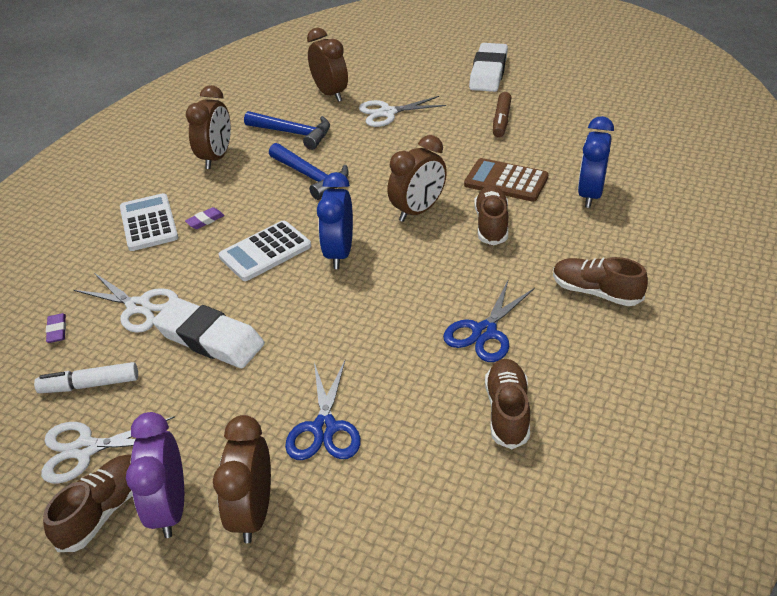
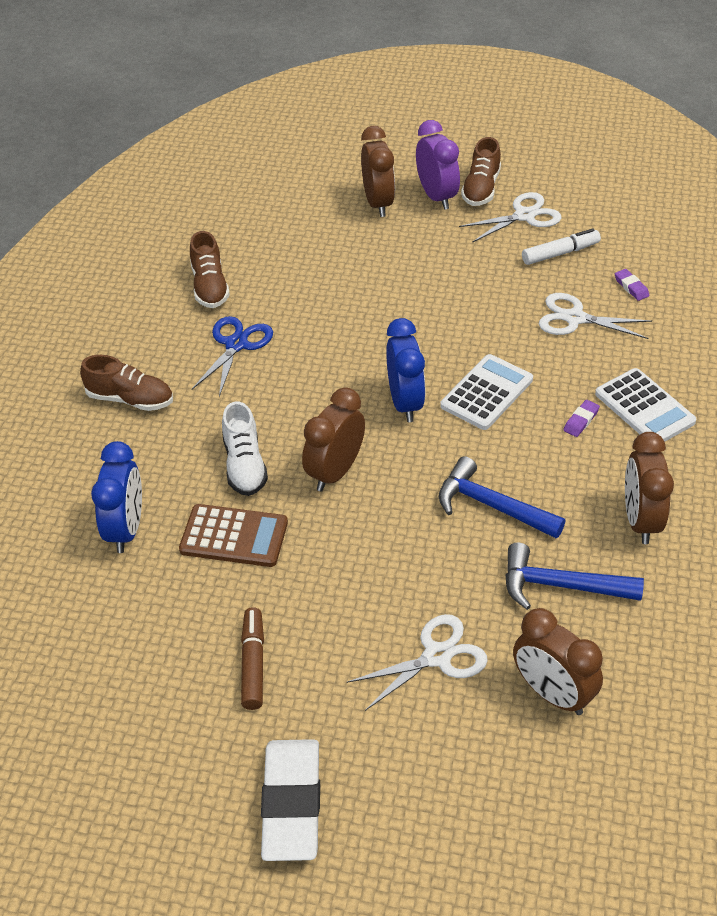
camera: 165 degrees right, 5 degrees up
white eraser [152,298,265,368] -> none
blue scissors [285,361,361,460] -> none
brown shoe [474,186,508,245] -> white shoe [222,402,268,496]

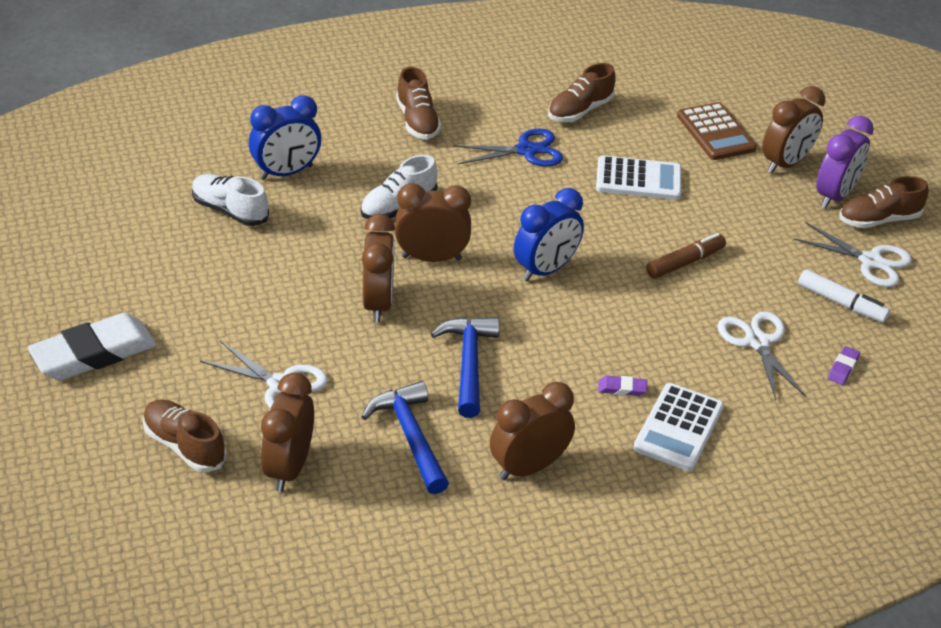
camera: 55 degrees right, 5 degrees down
brown calculator [179,504,288,567] -> brown calculator moved to [677,102,757,160]
brown marker [241,607,264,710] -> brown marker moved to [646,233,726,279]
white calculator [440,354,533,430] -> white calculator moved to [596,155,682,200]
none -> brown shoe [143,400,227,472]
none -> white shoe [192,174,269,226]
none -> brown clock [362,214,395,322]

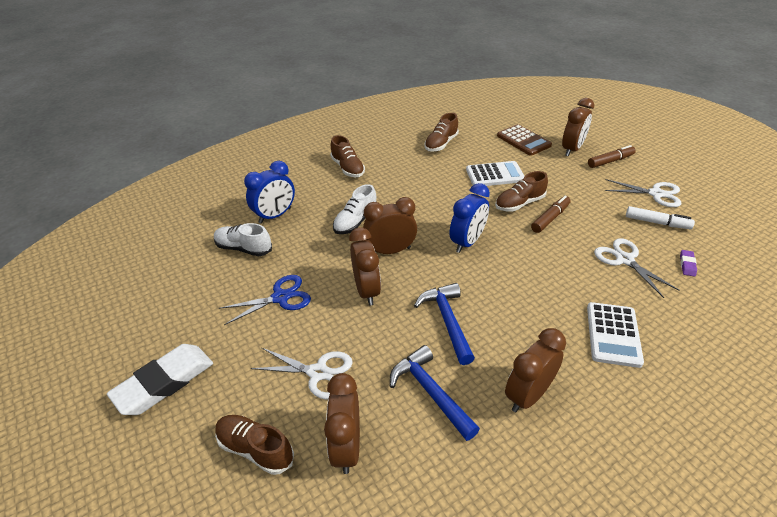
camera: 10 degrees left, 0 degrees up
blue scissors [453,129,563,166] -> blue scissors moved to [219,275,311,325]
purple eraser [598,376,647,396] -> none
purple clock [816,116,874,208] -> brown marker [588,145,636,168]
brown shoe [839,176,928,228] -> brown shoe moved to [495,171,548,211]

